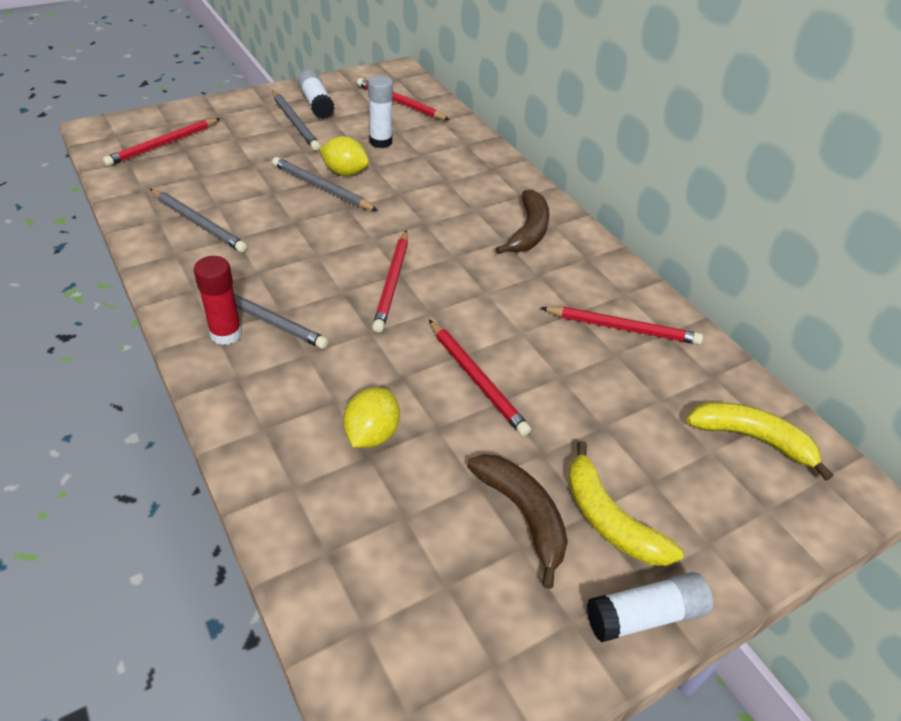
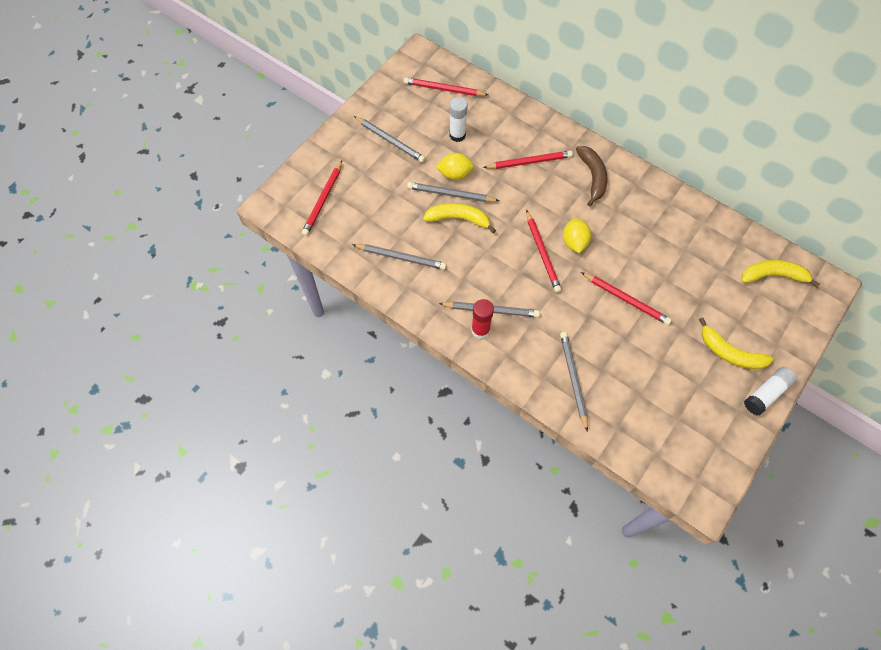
camera: 20 degrees left, 20 degrees up
white glue stick [298,70,335,119] -> none
yellow lemon [343,387,400,448] -> yellow lemon moved to [563,218,591,253]
brown banana [467,454,568,589] -> none
red pencil [540,307,703,344] -> red pencil moved to [483,151,573,169]
none -> yellow banana [423,203,496,233]
none -> grey pencil [560,332,588,432]

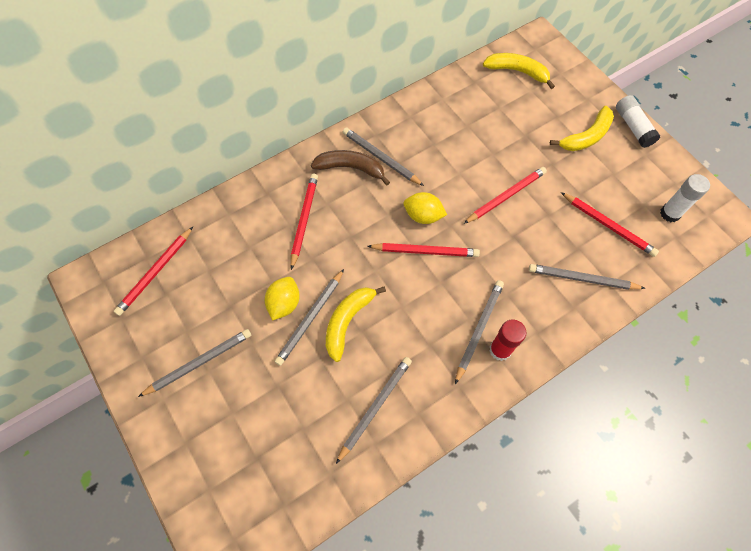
camera: 70 degrees left, 0 degrees up
red pencil [302,161,342,236] -> red pencil moved to [561,192,659,257]
white glue stick [450,97,468,142] -> white glue stick moved to [660,174,710,222]
yellow banana [741,260,820,288] -> yellow banana turned 90 degrees clockwise [483,53,555,89]
none -> grey pencil [343,127,424,186]

